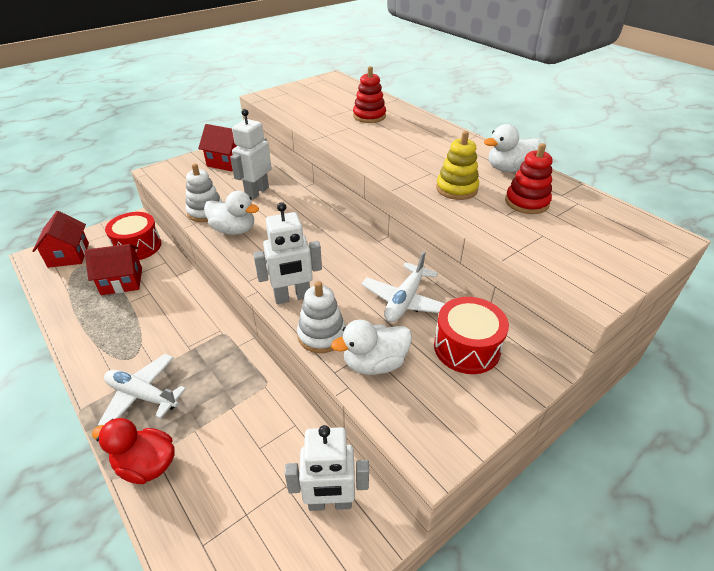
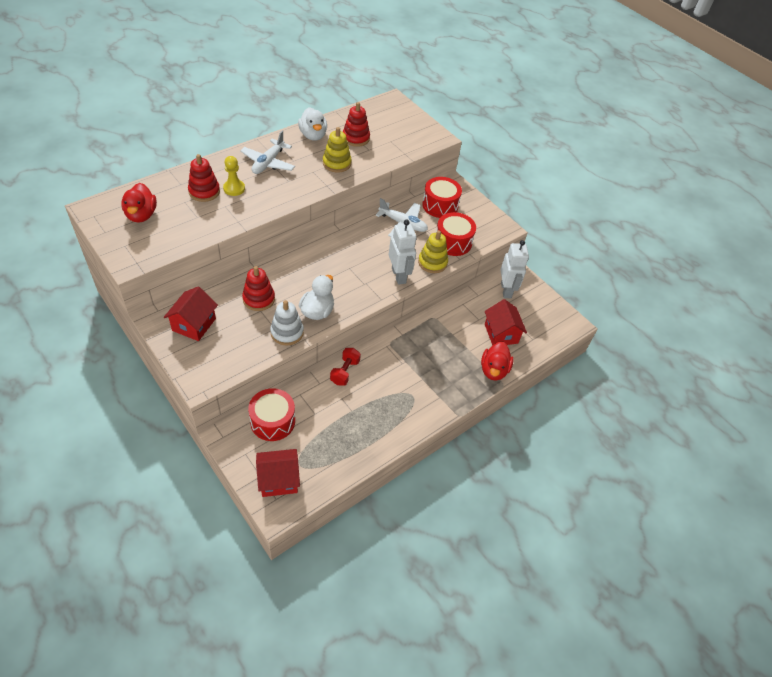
camera: 95 degrees left, 10 degrees up
red house [85,244,142,295] -> red house moved to [485,299,527,346]
white plane [98,354,186,426] -> white plane moved to [240,131,295,174]
white robot [230,109,272,200] -> red stacking toy [242,266,275,311]
white stacking toy [297,281,346,353] -> yellow stacking toy [418,230,448,273]
white duck [331,320,412,375] -> red drum [436,212,476,256]
none -> red duck [121,183,157,223]
none -> yellow pawn [223,156,245,196]
none -> red dumbbell [330,348,361,386]

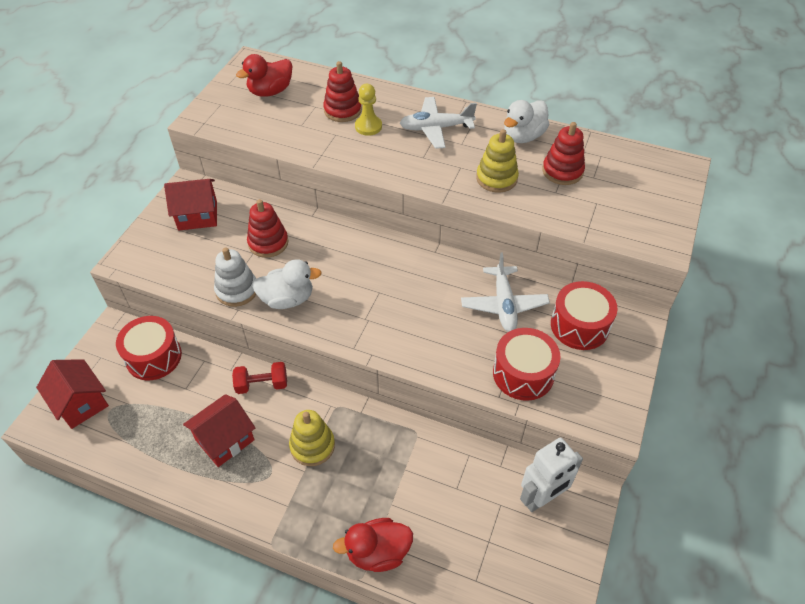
camera: 65 degrees right, 0 degrees up
white robot [389,220,416,285] -> none
yellow stacking toy [418,230,448,273] -> yellow stacking toy moved to [289,410,335,466]
red house [485,299,527,346] -> red house moved to [183,394,255,467]

